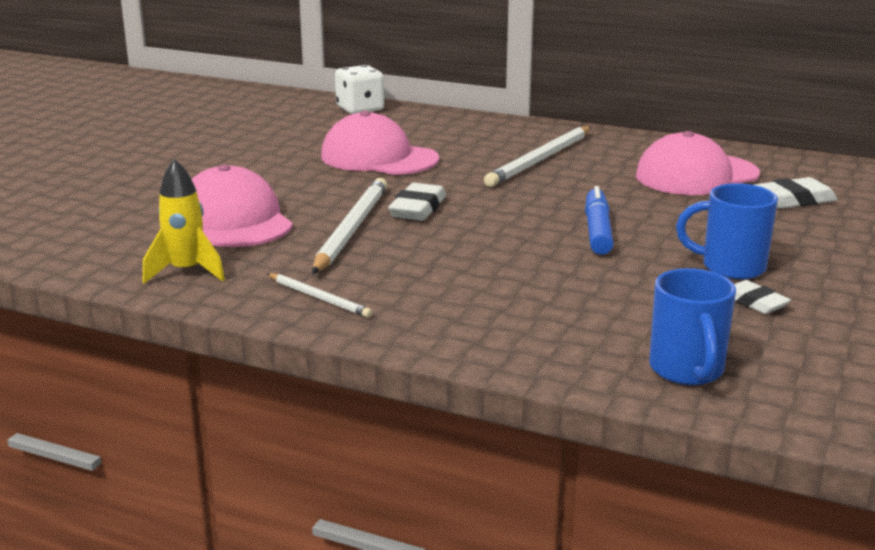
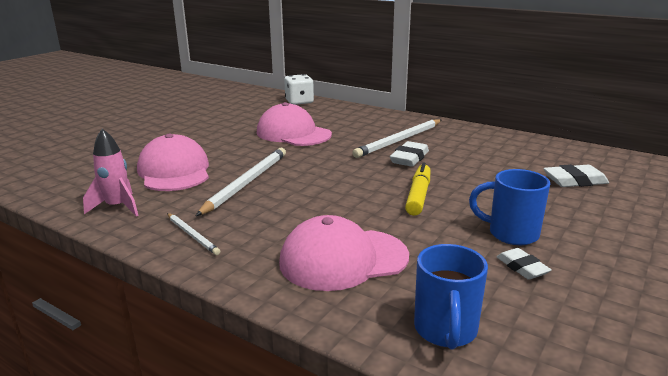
camera: 10 degrees right, 0 degrees up
yellow rocket [143,158,225,284] -> pink rocket [83,129,139,217]
white eraser [388,183,446,221] -> white eraser moved to [390,141,429,167]
blue marker [585,186,614,255] -> yellow marker [405,162,430,216]
pink cap [636,131,760,195] -> pink cap moved to [279,215,409,291]

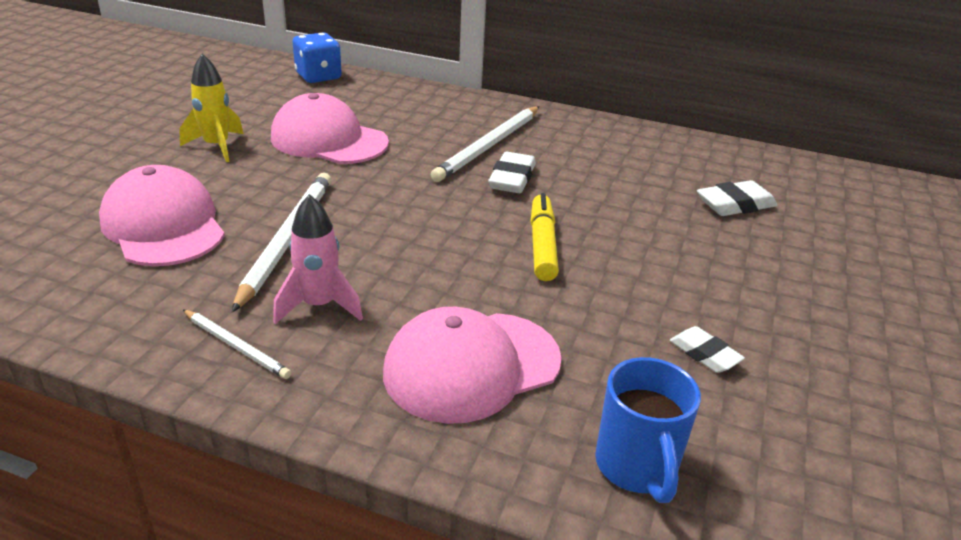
camera: 15 degrees left, 10 degrees up
pink rocket [83,129,139,217] -> pink rocket moved to [273,194,363,324]
white dice [284,74,314,105] -> blue dice [292,32,342,83]
blue mug [469,169,550,245] -> none
none -> yellow rocket [179,54,244,162]

